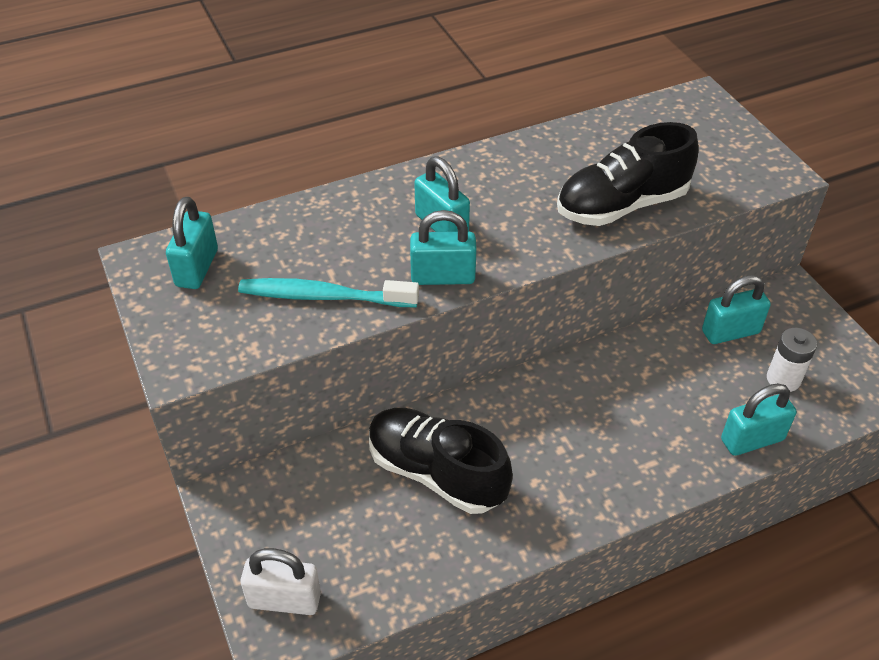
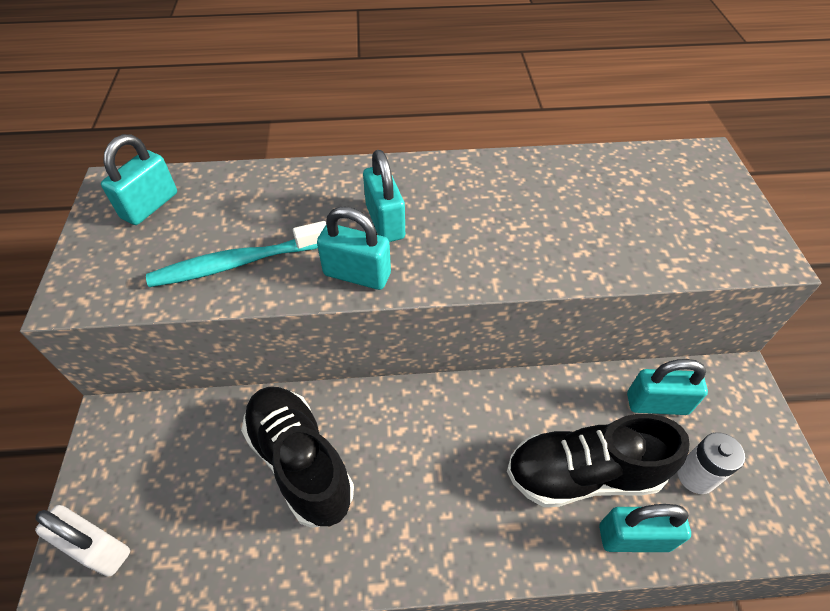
camera: 20 degrees right, 5 degrees up
turquoise toothbrush [238,278,419,307] -> turquoise toothbrush turned 45 degrees counterclockwise [146,221,327,287]
black shoe [557,122,699,226] -> black shoe moved to [507,414,690,507]

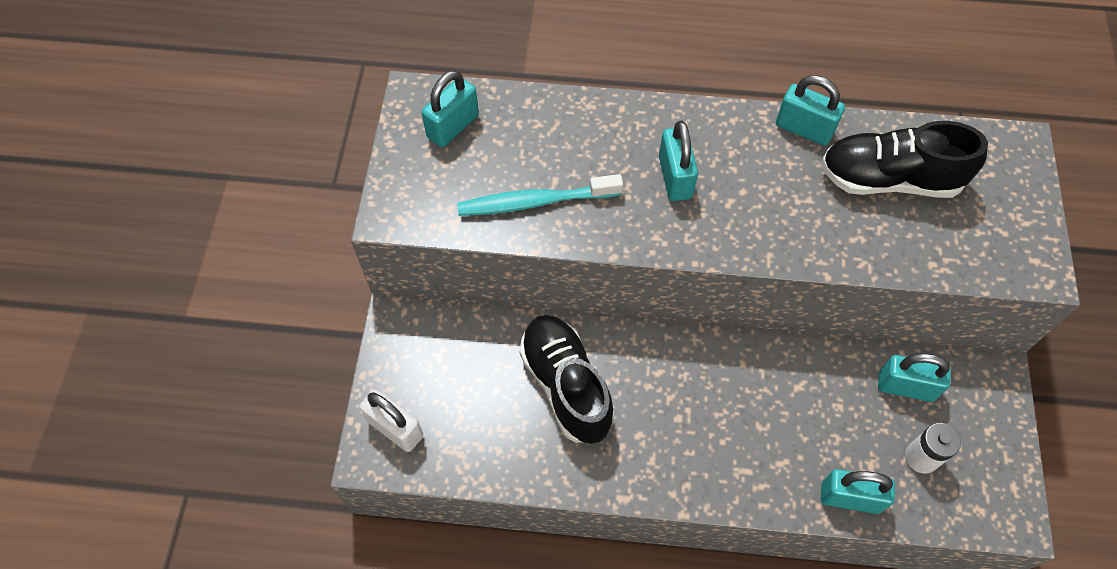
camera: 10 degrees right, 10 degrees up
turquoise padlock [317,207,391,290] -> turquoise padlock moved to [776,75,845,146]
black shoe [507,414,690,507] -> black shoe moved to [821,121,988,198]

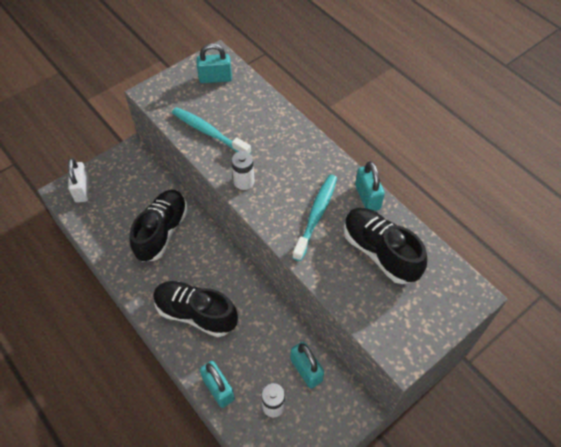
camera: 45 degrees right, 5 degrees down
turquoise padlock [659,121,698,201] -> none
none -> black shoe [153,281,238,337]
none -> white battery [231,151,254,190]
none -> turquoise toothbrush [292,175,337,261]

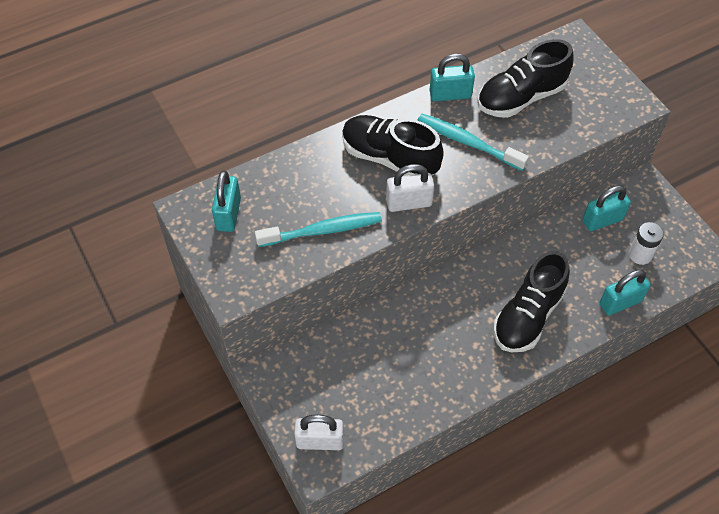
camera: 80 degrees left, 0 degrees up
black shoe [129,190,188,262] -> black shoe moved to [342,115,444,176]
turquoise toothbrush [172,107,251,154] -> turquoise toothbrush turned 150 degrees counterclockwise [255,212,382,247]
white battery [231,151,254,190] -> white padlock [386,164,434,212]

